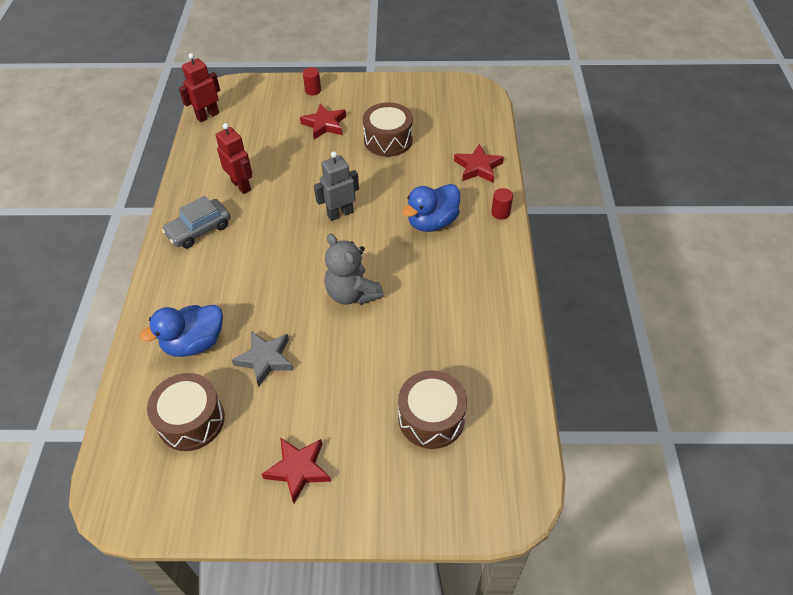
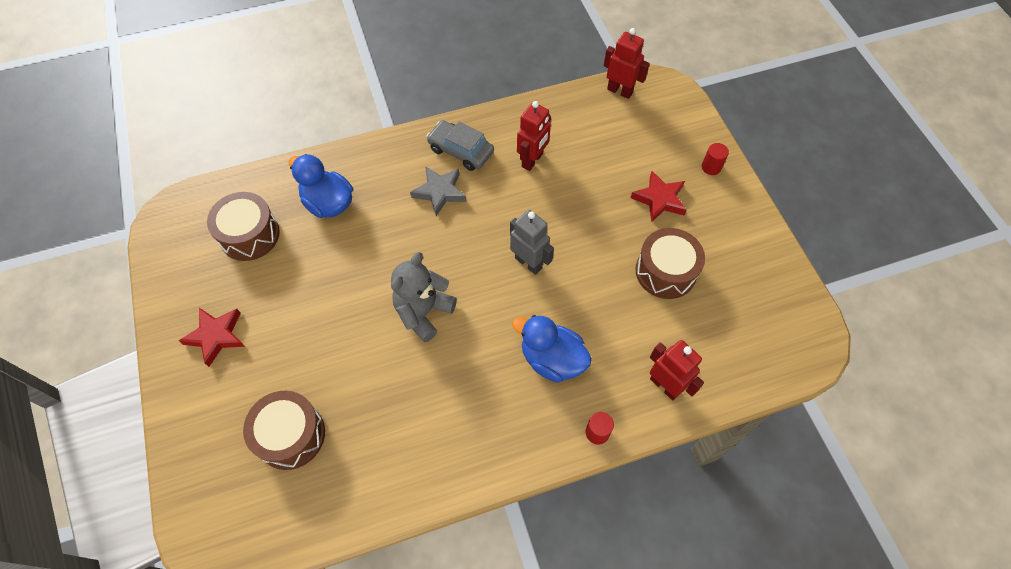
camera: 70 degrees right, 10 degrees up
grey star [232,331,293,387] -> grey star moved to [410,166,467,216]
red star [454,144,504,183] -> red robot [650,340,704,400]

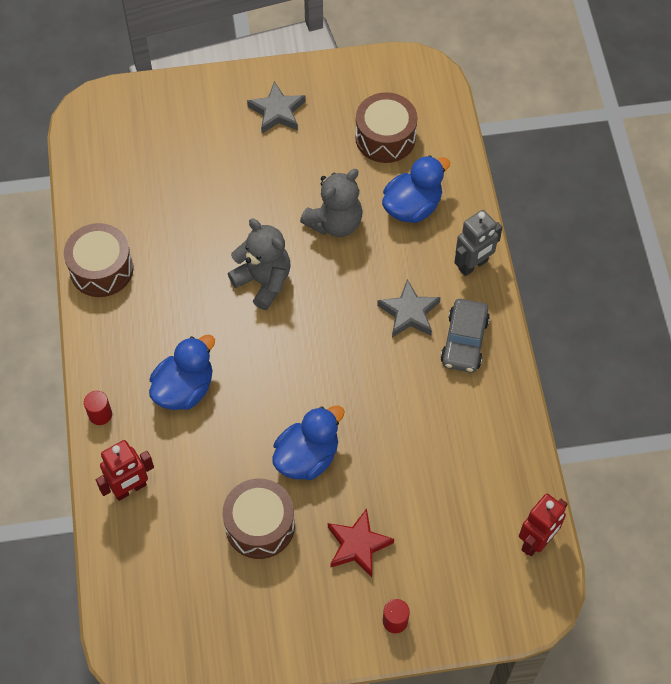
camera: 100 degrees right, 0 degrees up
red star [179,308,245,367] -> grey star [247,81,306,133]
brown drum [243,391,325,470] -> brown drum moved to [64,223,133,297]
grey car [427,120,494,171] -> grey car turned 150 degrees clockwise [440,299,490,373]
grey robot [510,210,554,275] -> grey robot moved to [454,210,502,276]
red robot [517,101,551,171] -> none
none -> blue duck [273,405,345,480]
none -> grey teddy bear [300,169,363,237]

